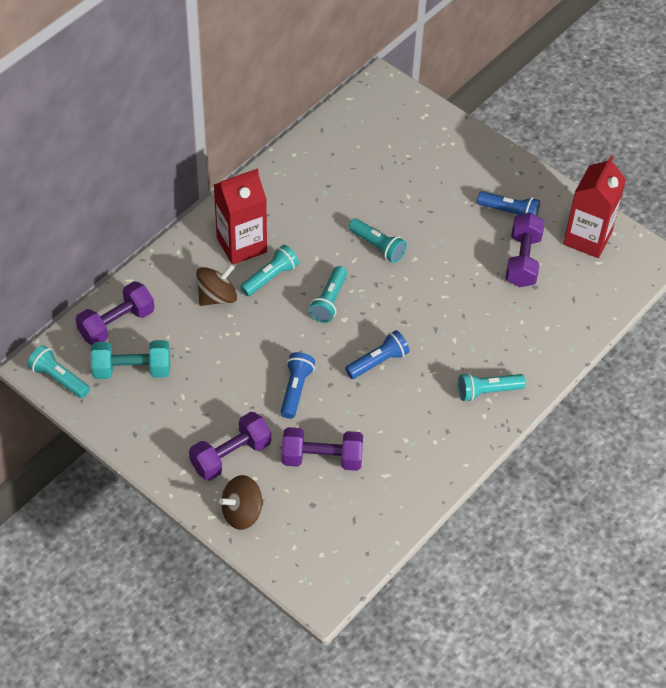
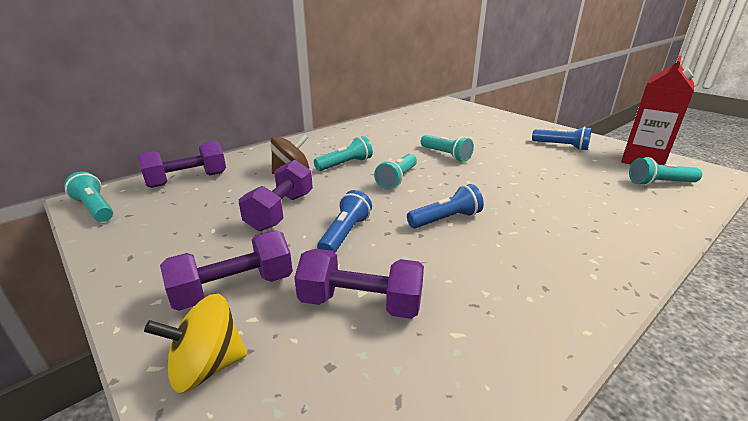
camera: 10 degrees right, 25 degrees down
turquoise dumbbell [91,340,170,379] -> none
red carton [214,168,267,265] -> none
brown spinning top [219,475,263,530] -> yellow spinning top [144,293,247,393]
turquoise flashlight [458,373,526,401] -> turquoise flashlight moved to [629,157,702,186]
purple dumbbell [505,213,545,287] -> purple dumbbell moved to [239,160,313,231]

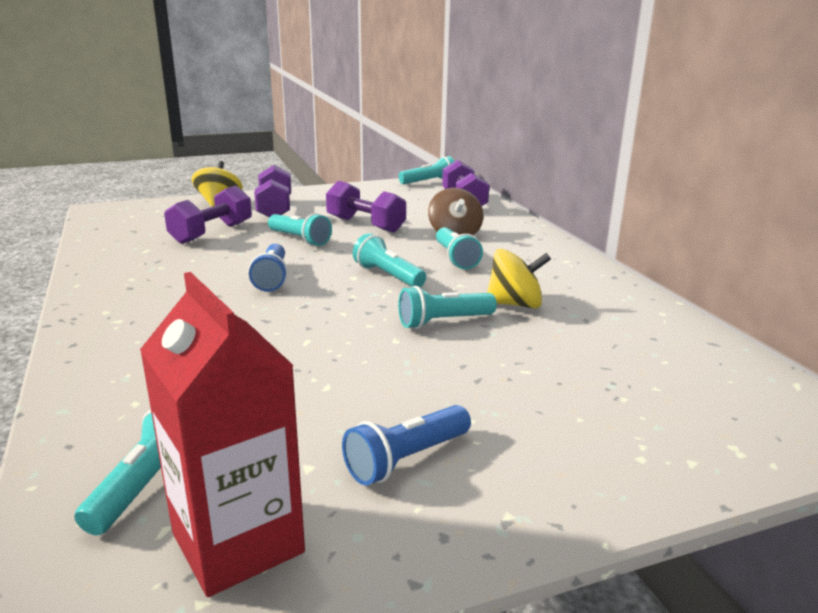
camera: 110 degrees right, 5 degrees down
blue flashlight [317,190,372,253] -> turquoise flashlight [268,213,332,246]
none -> yellow spinning top [487,249,551,309]

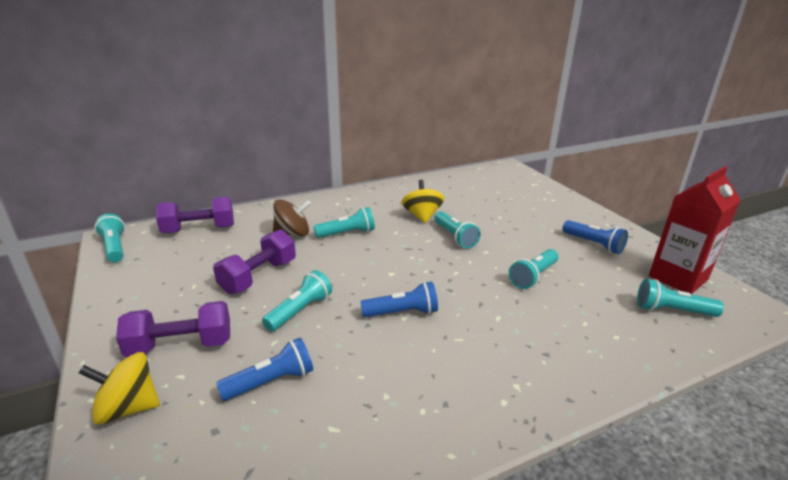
camera: 95 degrees left, 5 degrees up
purple dumbbell [164,185,252,244] -> blue flashlight [216,338,313,401]
turquoise flashlight [353,233,426,287] -> turquoise flashlight moved to [509,249,559,289]

